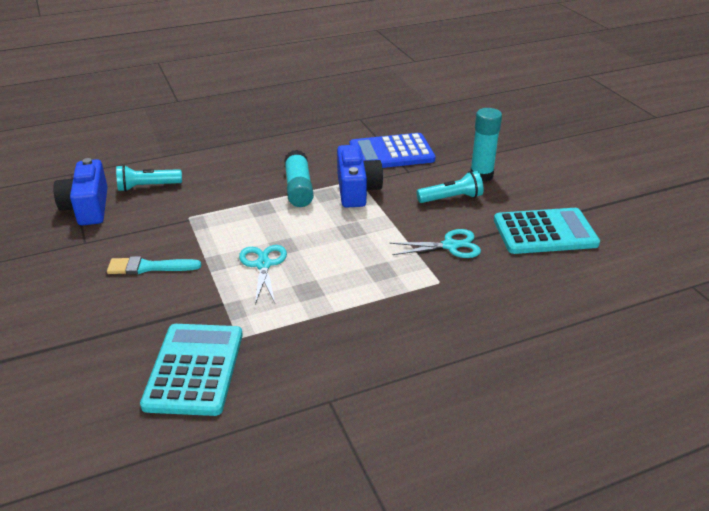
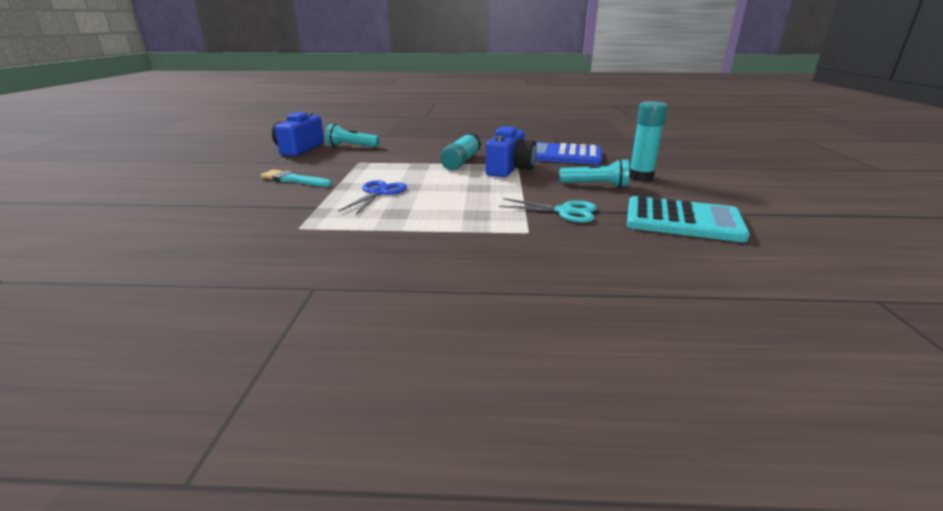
camera: 25 degrees right, 10 degrees down
turquoise calculator [140,324,243,416] -> none
turquoise scissors [239,245,287,304] -> blue scissors [338,180,407,215]

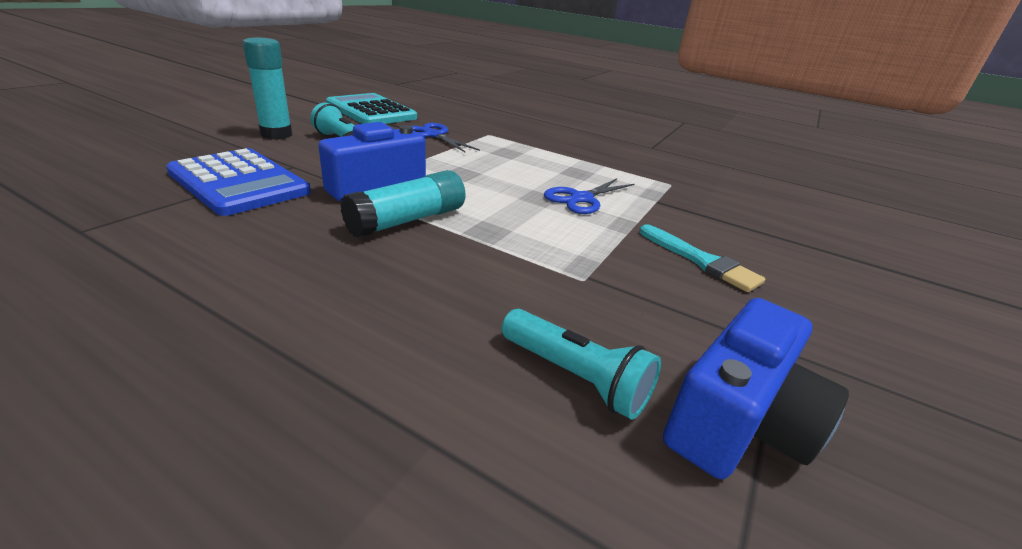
camera: 155 degrees left, 5 degrees up
turquoise scissors [499,198,597,223] -> blue scissors [412,123,480,152]

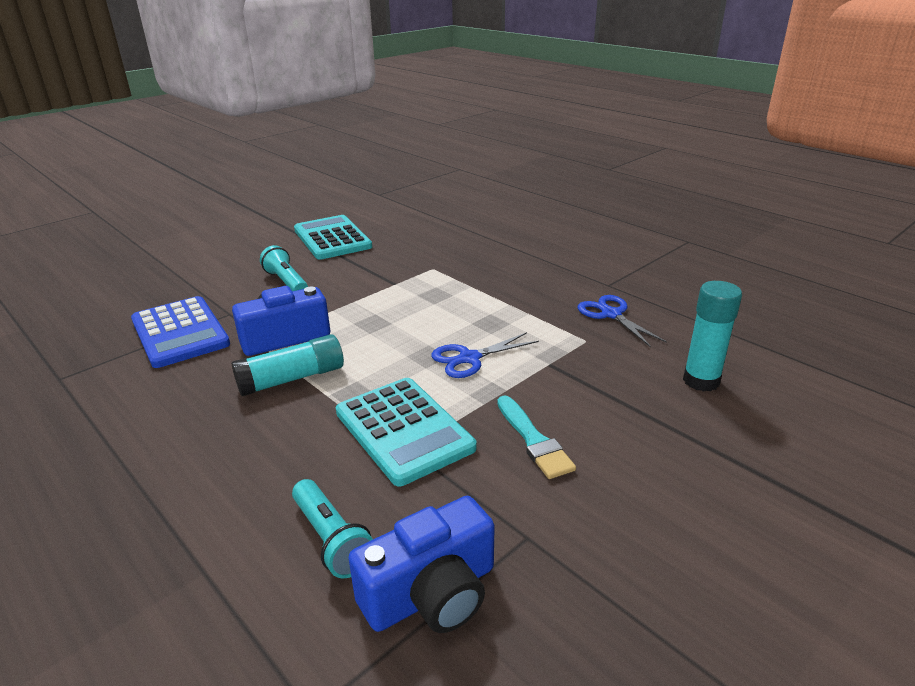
camera: 20 degrees right, 0 degrees up
turquoise glue stick [243,38,292,139] -> turquoise glue stick moved to [683,281,742,392]
blue scissors [412,123,480,152] -> blue scissors moved to [577,295,667,347]
none -> turquoise calculator [336,378,476,486]

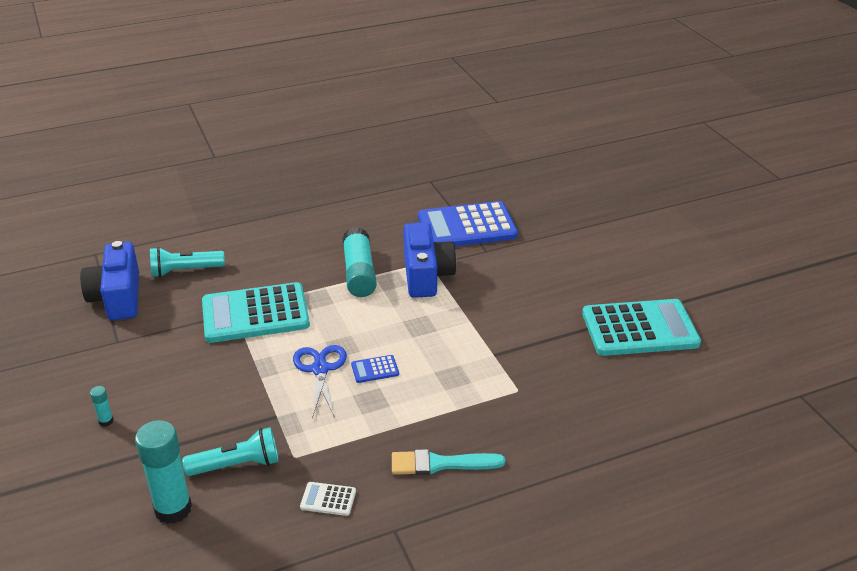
camera: 110 degrees right, 5 degrees up
turquoise flashlight [260,245,308,291] -> turquoise flashlight moved to [182,427,279,476]
turquoise brush [497,395,576,479] -> turquoise brush moved to [392,449,505,475]
blue scissors [577,295,667,347] -> white calculator [300,482,356,516]
none -> turquoise glue stick [90,386,114,427]
none -> blue calculator [351,355,399,383]

